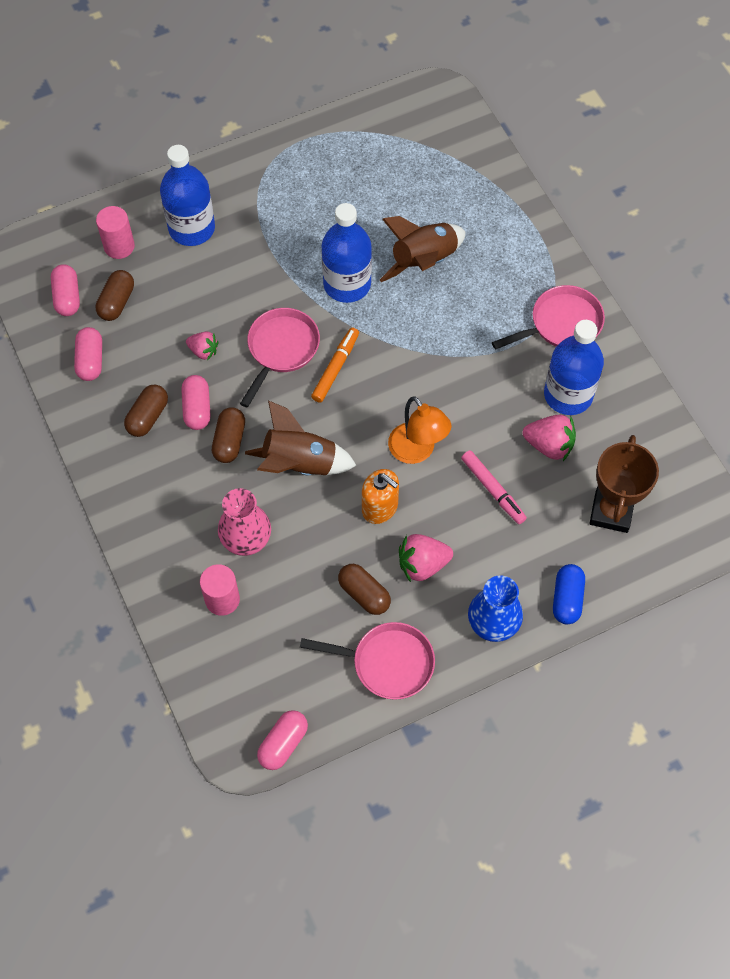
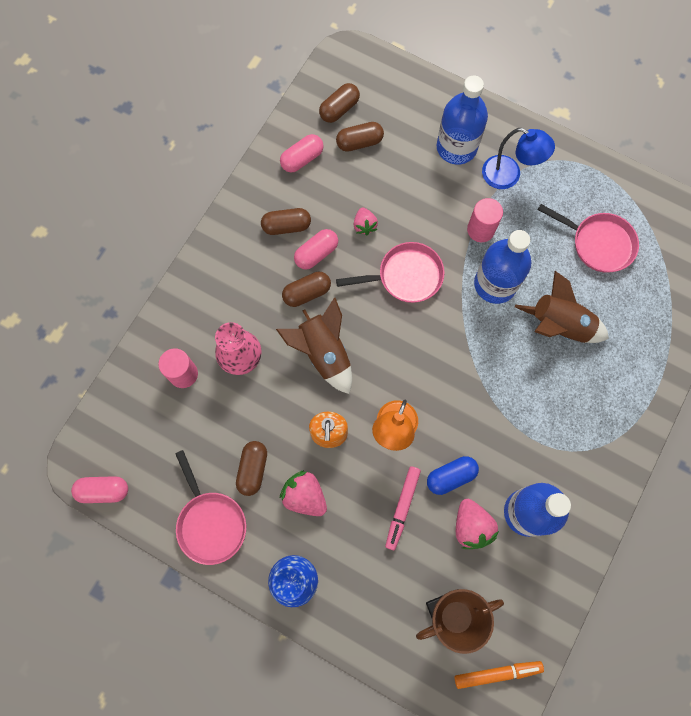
camera: 55 degrees right, 10 degrees up
pink capsule [51,264,80,316] -> brown capsule [319,83,360,123]
pink cylinder [96,206,135,259] -> pink cylinder moved to [467,198,503,242]
orange marker [311,328,359,403] -> orange marker moved to [455,661,544,689]
pink pan [492,285,605,350] -> pink pan moved to [538,204,639,273]
blue capsule [553,564,585,624] -> blue capsule moved to [427,456,479,495]
none -> blue lamp [482,128,555,189]

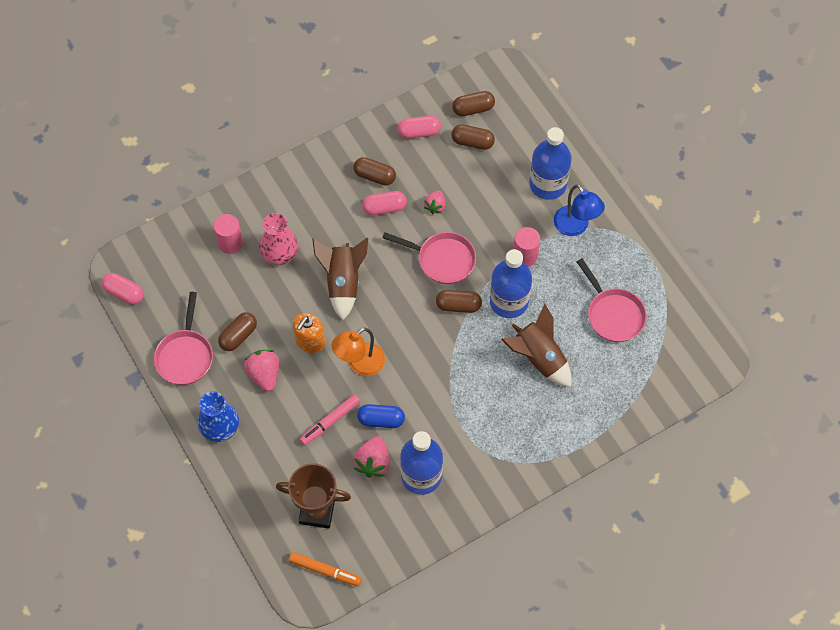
camera: 30 degrees right, 10 degrees down
brown capsule [282,272,331,307] -> brown capsule moved to [436,290,482,313]

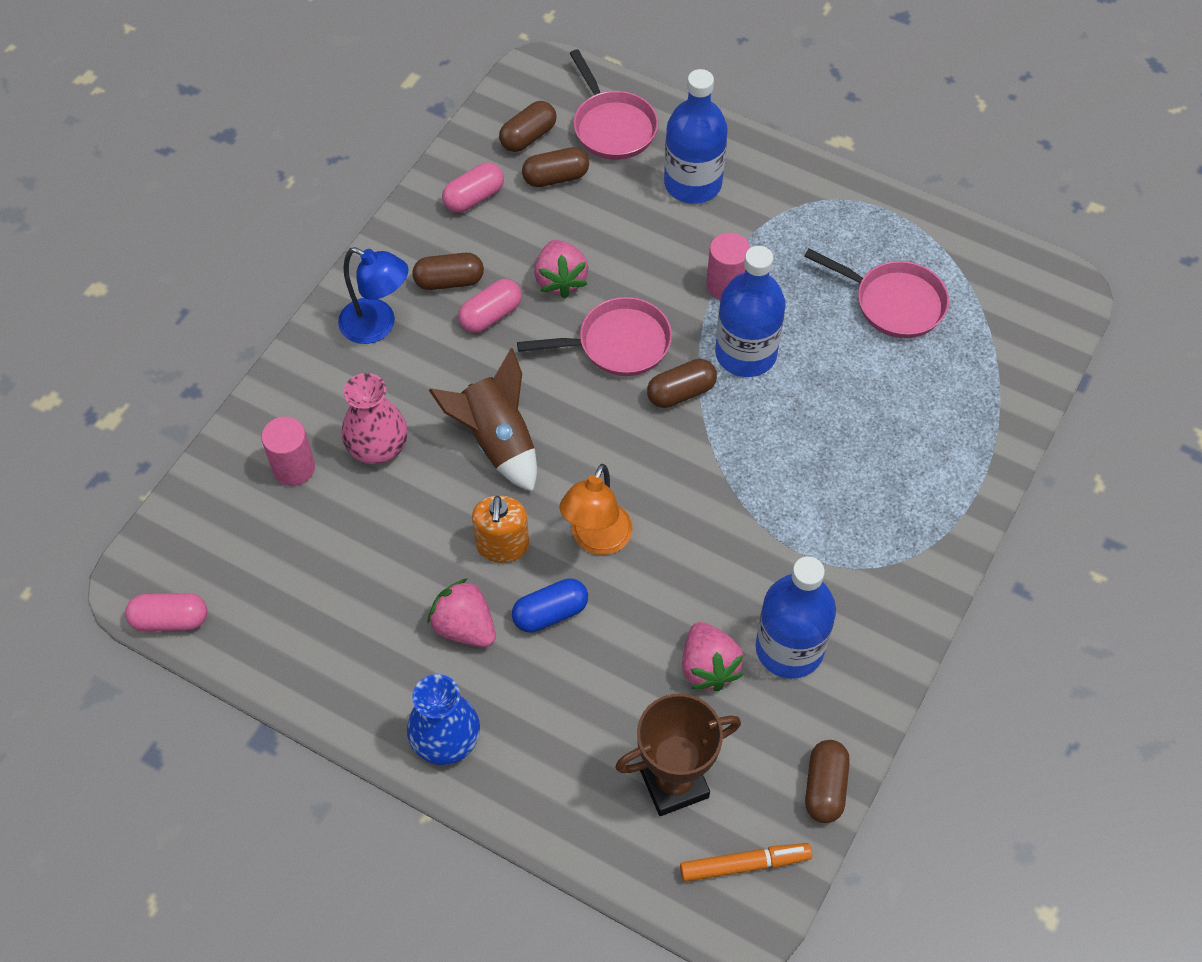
camera: 30 degrees left, 5 degrees down
pink pan [154,292,213,385] -> pink pan moved to [570,49,658,160]
brown capsule [218,312,257,351] -> brown capsule moved to [805,740,850,823]
pink marker [300,394,360,445] -> none
blue capsule [357,404,405,428] -> blue capsule moved to [512,578,588,632]
pink strawberry [424,191,445,214] -> pink strawberry [534,240,588,298], size x1.55
brown rocket [501,304,571,387] -> none
blue lamp [554,184,605,236] -> blue lamp moved to [338,247,408,344]

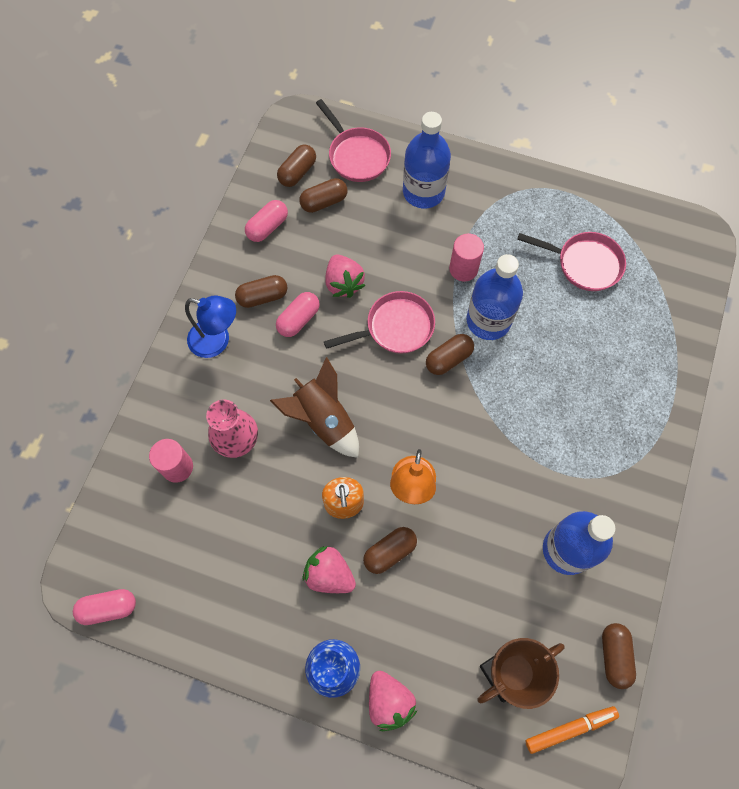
camera: 10 degrees left, 10 degrees up
blue capsule [512,578,588,632] -> brown capsule [363,527,417,574]
pink strawberry [682,622,744,691] -> pink strawberry moved to [369,671,417,731]

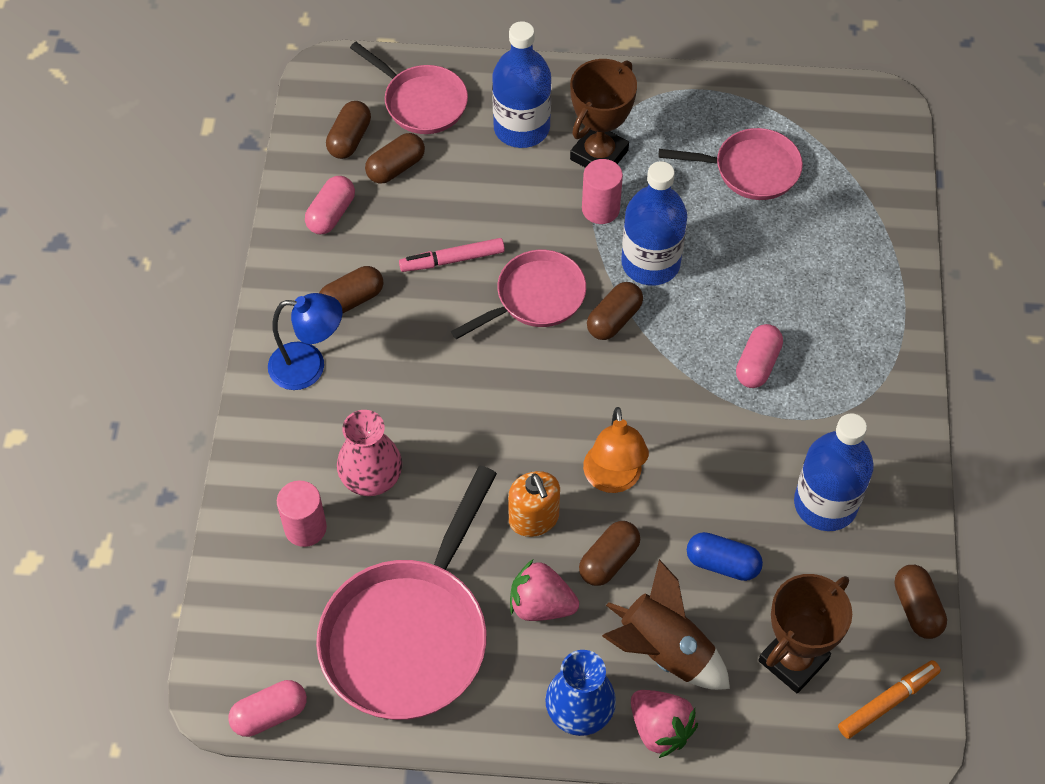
camera: 15 degrees left, 10 degrees down
brown rocket [270,357,359,458] -> brown rocket moved to [602,559,730,690]
pink capsule [276,292,320,337] -> pink capsule moved to [736,324,783,388]
pink strawberry [325,254,366,298] -> pink marker [399,238,505,272]
none -> pink pan [316,466,497,720]
none -> brown trophy [570,59,637,168]
none -> blue capsule [687,532,763,581]

